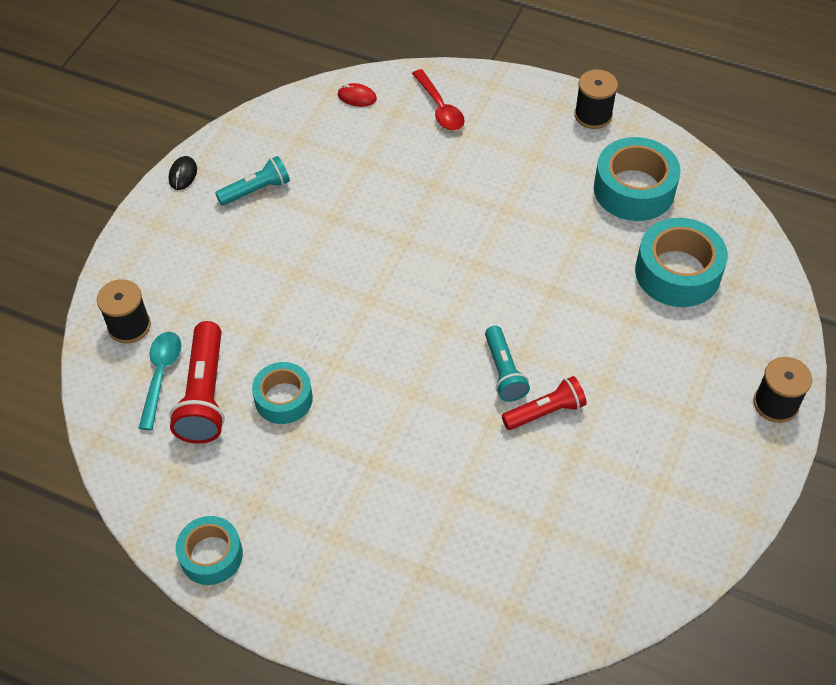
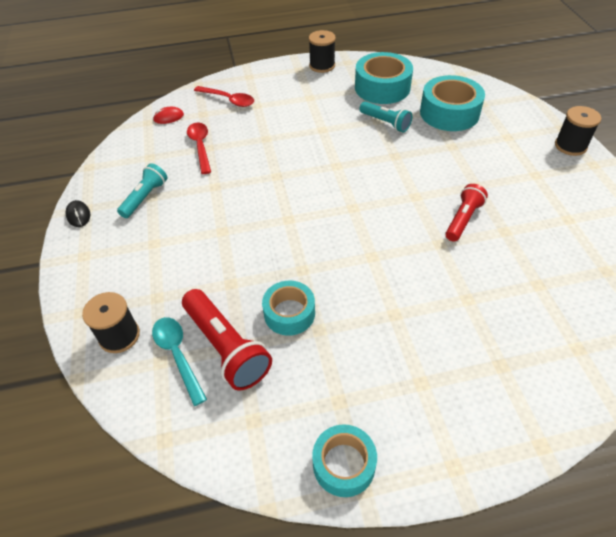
camera: 35 degrees left, 5 degrees down
turquoise flashlight [485,326,530,402] -> turquoise flashlight moved to [359,101,412,133]
none -> red spoon [187,123,211,174]

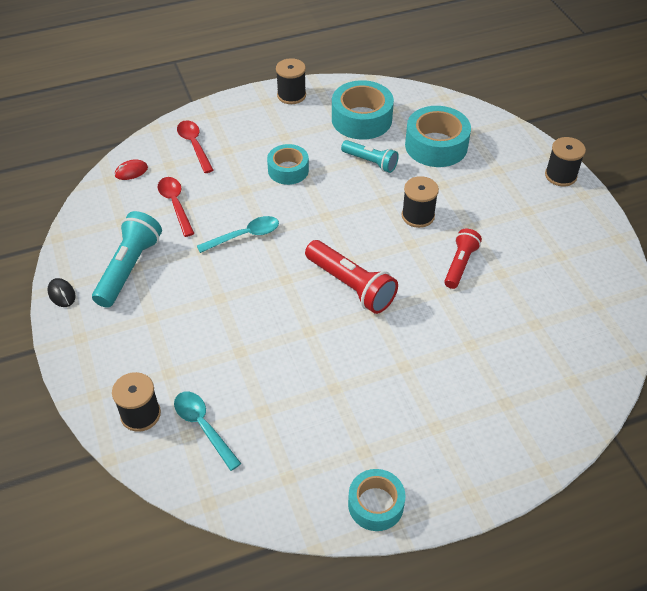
camera: 10 degrees left, 0 degrees up
turquoise flashlight [117,163,167,218] -> turquoise flashlight [92,211,162,308], size x1.56
red flashlight [182,289,272,391] -> red flashlight moved to [305,240,398,314]
red spoon [194,86,254,107] -> red spoon turned 135 degrees counterclockwise [177,120,213,173]
turquoise tape [262,281,315,336] -> turquoise tape moved to [267,144,309,185]
none -> turquoise spoon [197,216,279,253]
none -> black spool [402,176,439,228]

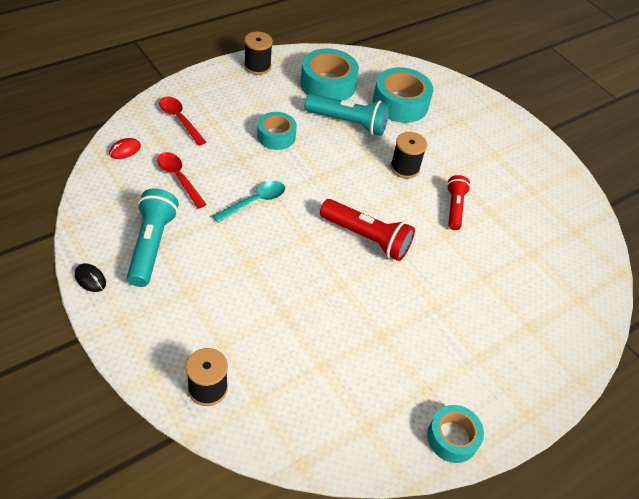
camera: 20 degrees left, 0 degrees up
turquoise spoon [174,391,242,471] -> none
turquoise flashlight [341,140,399,173] -> turquoise flashlight [304,94,390,136], size x1.56
black spool [545,137,586,187] -> none

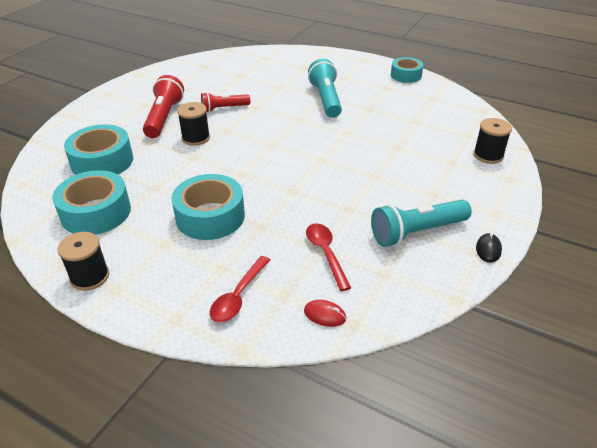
camera: 110 degrees left, 10 degrees down
red spoon [157,152,207,209] -> red spoon turned 135 degrees clockwise [306,223,351,291]
turquoise spoon [213,181,285,223] -> none
turquoise tape [257,112,297,150] -> turquoise tape [171,174,245,240], size x1.57
turquoise flashlight [304,94,390,136] -> turquoise flashlight moved to [308,59,342,118]
red flashlight [320,199,415,261] -> red flashlight moved to [143,75,184,138]

